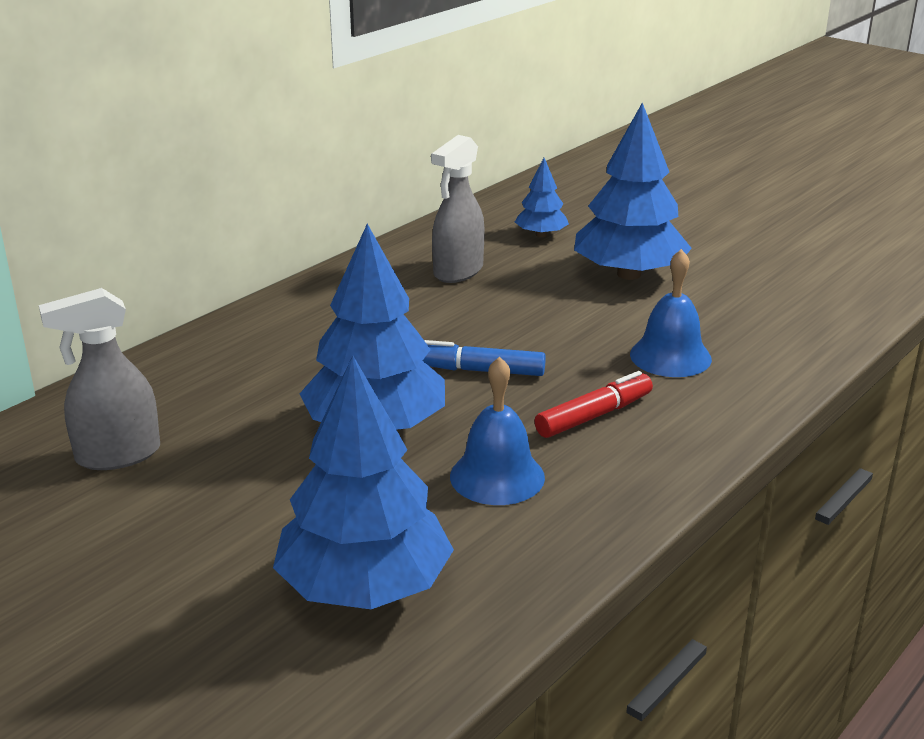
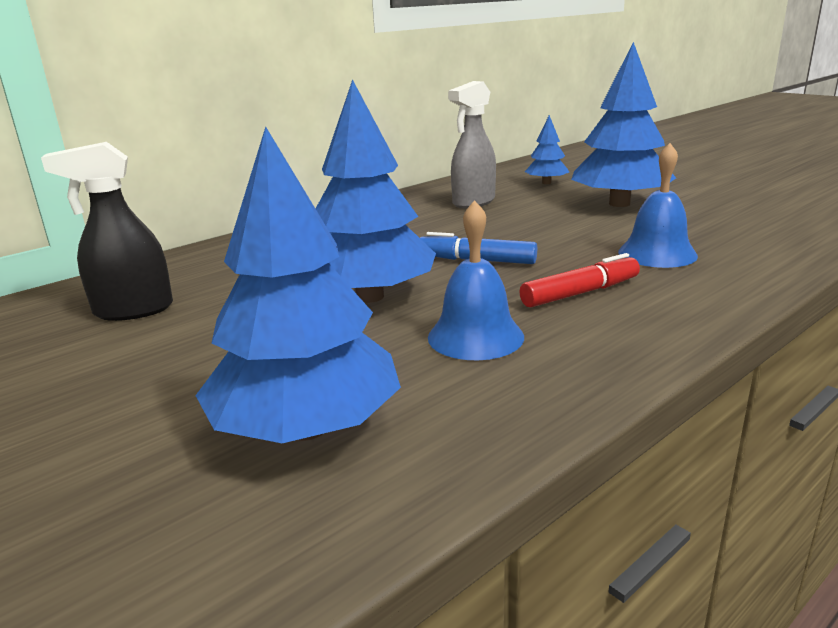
camera: 10 degrees right, 5 degrees down
grey spray bottle [39,288,160,470] -> black spray bottle [41,142,173,321]

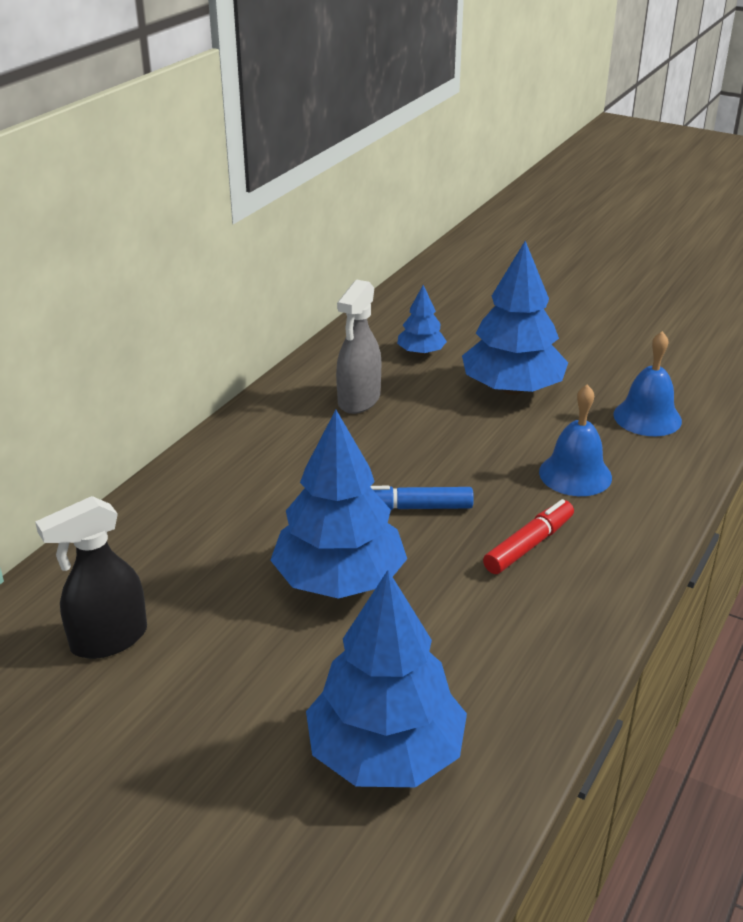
camera: 20 degrees left, 10 degrees up
blue bell [428,200,524,360] -> blue bell moved to [613,331,682,436]

